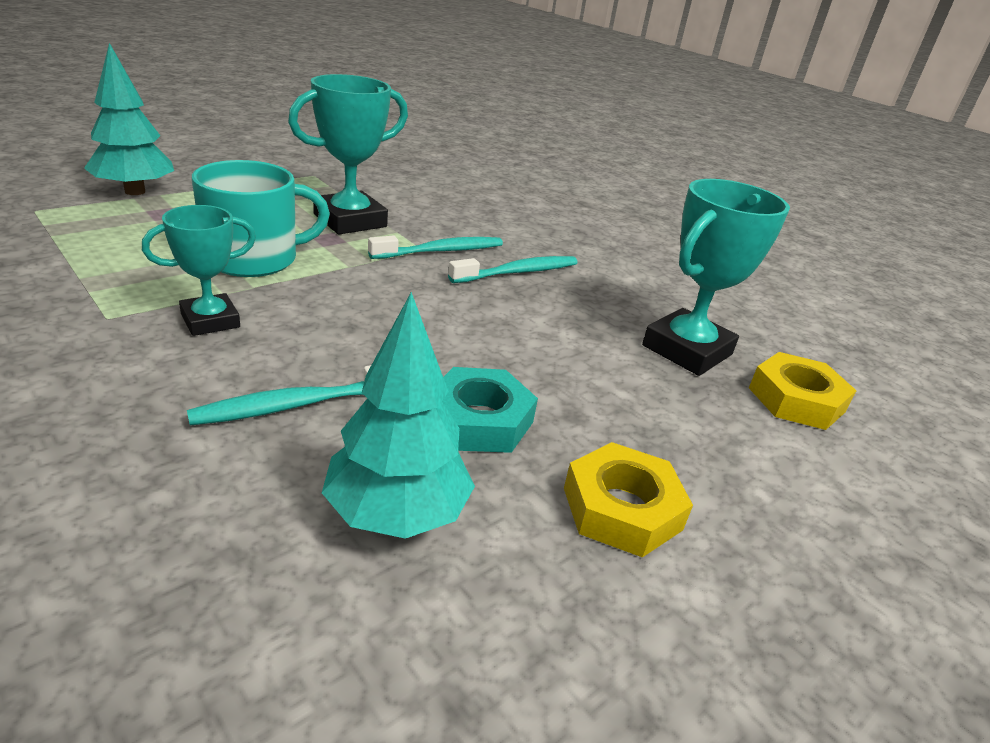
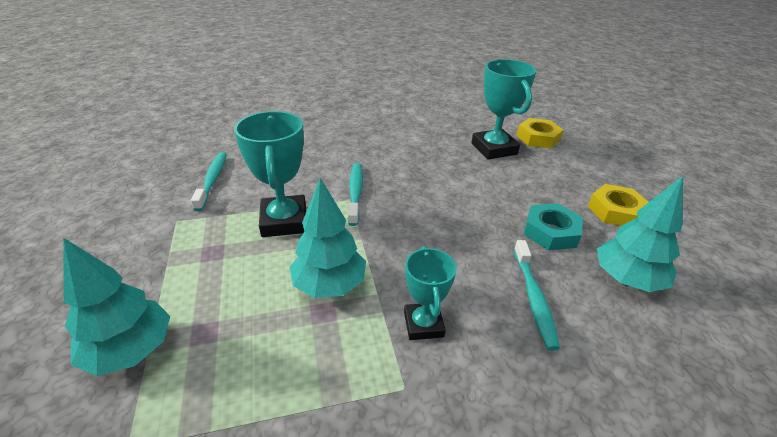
camera: 60 degrees left, 5 degrees up
turquoise mug [192,160,330,277] -> turquoise tree [290,178,366,298]
turquoise toothbrush [448,256,578,283] -> turquoise toothbrush moved to [191,152,227,211]

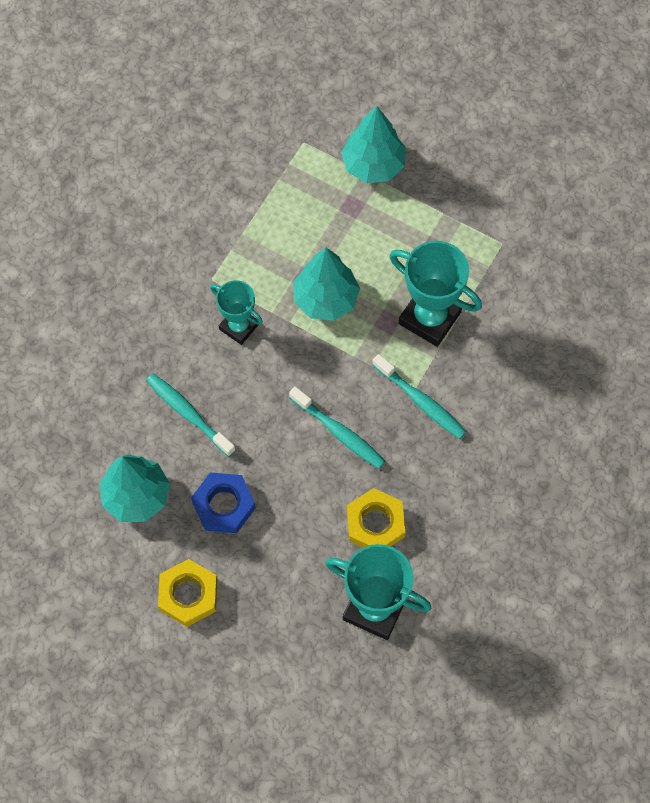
camera: 135 degrees right, 30 degrees up
turquoise toothbrush [191,152,227,211] -> turquoise toothbrush moved to [289,387,386,469]
yellow nut [517,118,564,149] -> yellow nut moved to [347,488,405,548]
turquoise nut [524,203,583,251] -> blue nut [191,473,256,533]

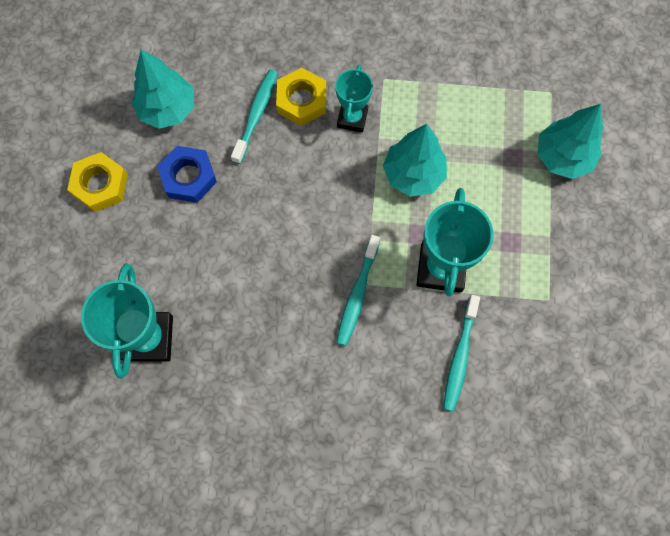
camera: 65 degrees right, 5 degrees up
turquoise toothbrush [289,387,386,469] -> turquoise toothbrush moved to [443,295,480,411]
yellow nut [347,488,405,548] -> yellow nut moved to [276,68,326,126]

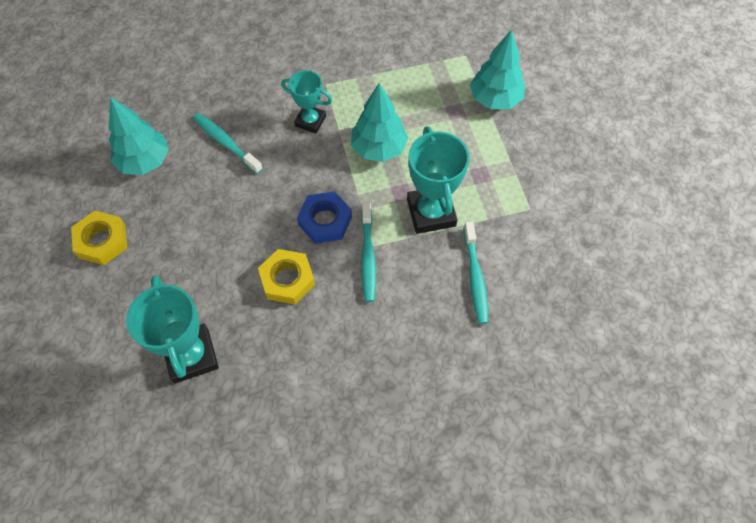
camera: 20 degrees left, 10 degrees down
blue nut [157,146,217,203] -> blue nut moved to [297,191,352,244]
turquoise toothbrush [231,70,278,164] -> turquoise toothbrush turned 45 degrees counterclockwise [193,113,263,174]
yellow nut [276,68,326,126] -> yellow nut moved to [258,249,315,305]
turquoise trophy [335,64,373,132] -> turquoise trophy turned 60 degrees counterclockwise [281,70,332,134]

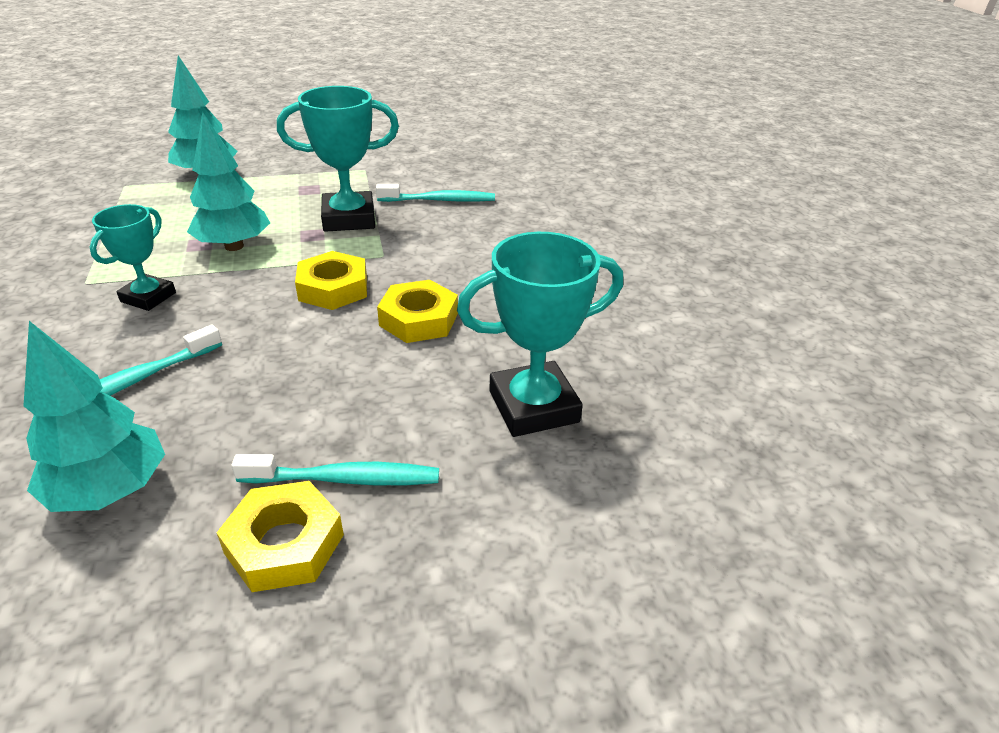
camera: 90 degrees left, 25 degrees down
blue nut [297,191,352,244] -> yellow nut [295,251,367,310]
turquoise toothbrush [361,202,376,302] -> turquoise toothbrush moved to [231,454,439,485]

